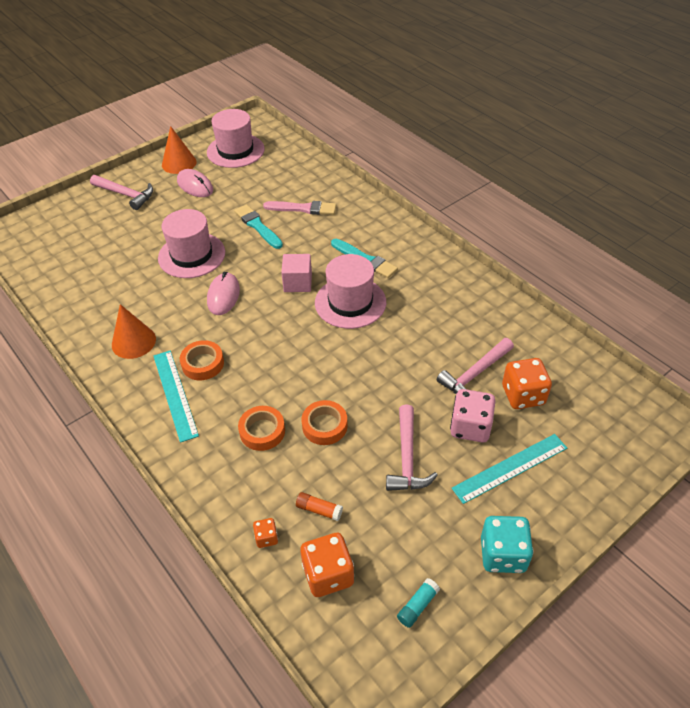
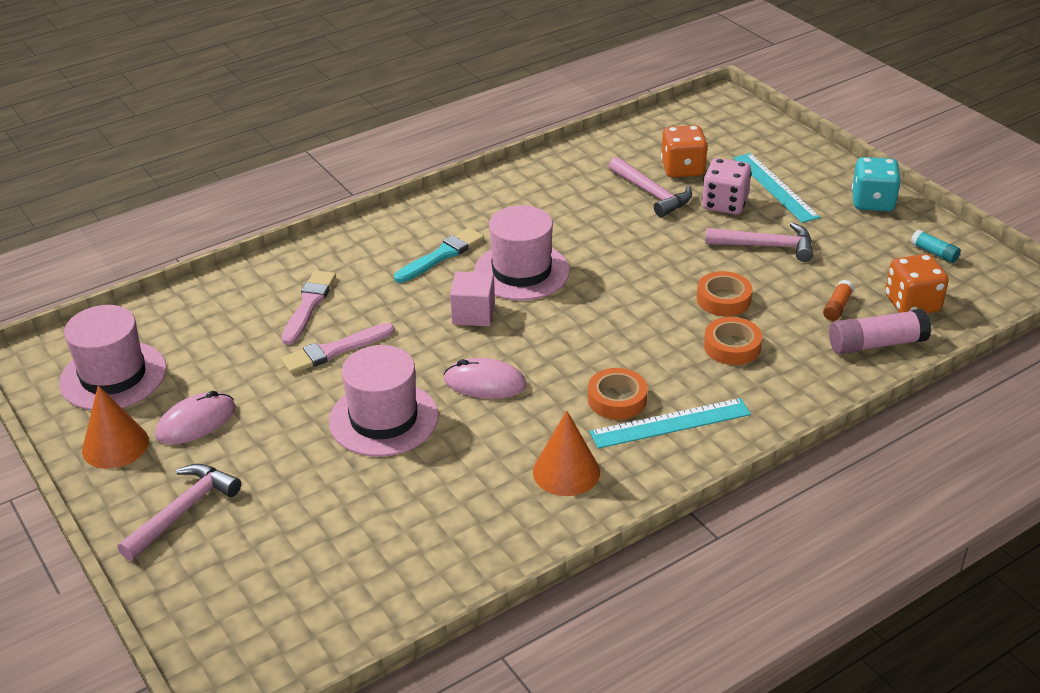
camera: 85 degrees left, 10 degrees down
turquoise brush [234,204,283,249] -> pink brush [281,323,395,374]
orange dice [253,518,278,548] -> pink glue stick [829,309,931,354]

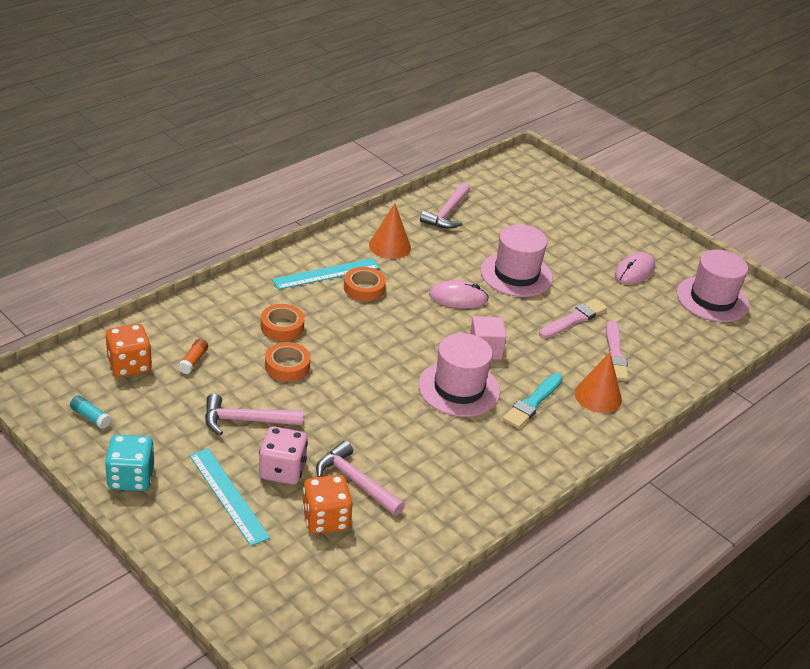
camera: 165 degrees right, 0 degrees up
orange cone [82,385,149,469] -> orange cone moved to [574,352,622,413]
pink hammer [118,464,241,561] -> pink hammer moved to [420,182,470,229]
pink glue stick [829,309,931,354] -> none

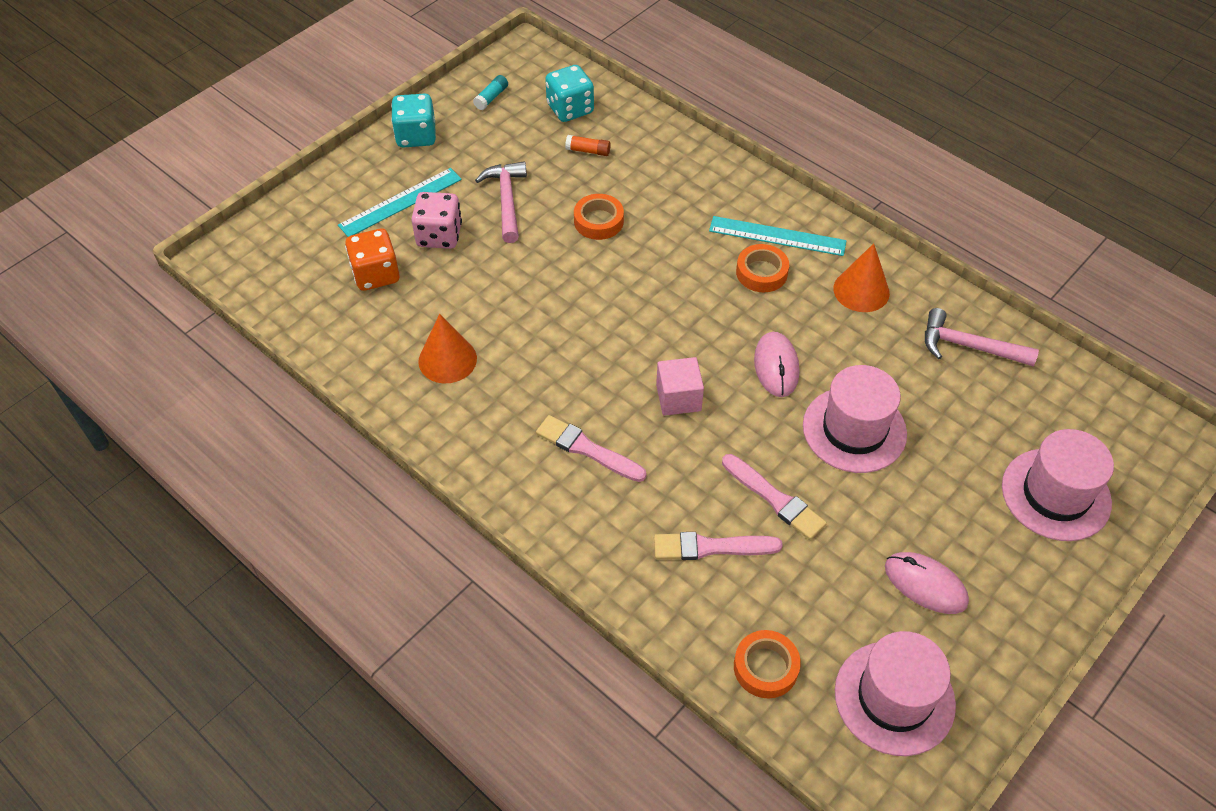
camera: 90 degrees right, 15 degrees up
orange dice [106,324,152,377] -> turquoise dice [545,65,594,122]
orange tape [261,304,305,341] -> orange tape moved to [734,630,801,698]
turquoise ruler [272,258,380,290] -> turquoise ruler turned 45 degrees counterclockwise [709,216,847,256]
pink hammer [316,441,405,516] -> none
pink hat [418,333,500,417] -> pink hat moved to [1002,429,1114,541]
turquoise brush [503,373,562,429] -> pink brush [536,415,647,482]
orange cone [574,352,622,413] -> orange cone moved to [418,314,477,383]

